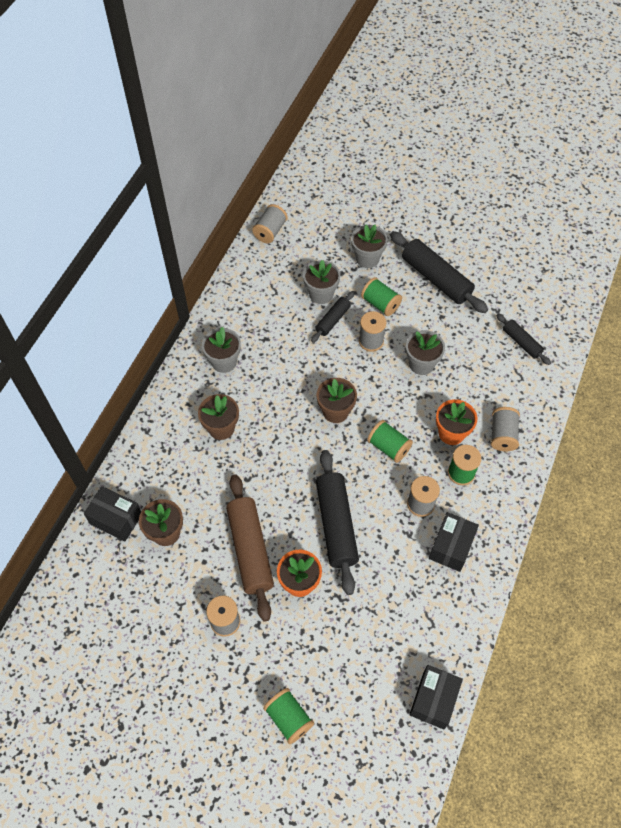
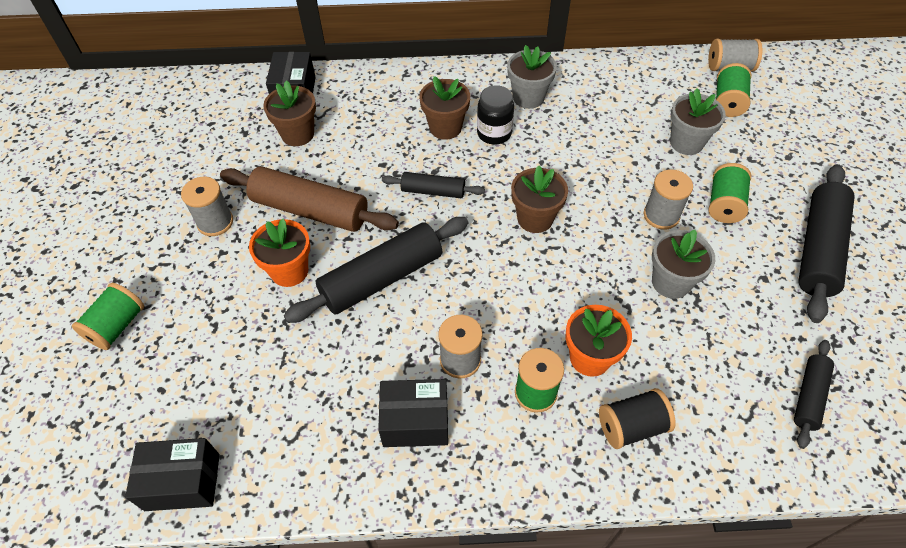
camera: 65 degrees right, 5 degrees down
brown rolling pin [226,474,274,622] -> brown rolling pin turned 60 degrees clockwise [220,166,399,232]
black rolling pin [311,291,355,342] -> black rolling pin moved to [382,172,485,198]
grey flower pot [351,225,388,268] -> none
green spool [367,420,413,463] -> green spool moved to [716,63,751,117]
grey spool [491,407,520,451] -> black spool [599,388,676,449]
none -> black jar [477,85,514,145]

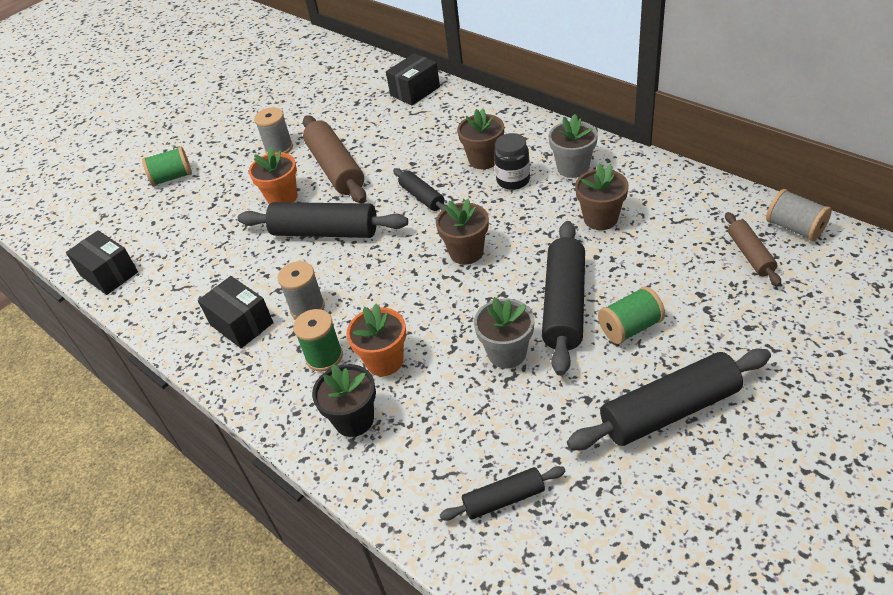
camera: 50 degrees right, 10 degrees down
brown flower pot [263,80,316,146] -> brown flower pot moved to [575,163,629,230]
black spool [599,388,676,449] -> black flower pot [312,364,376,437]
grey spool [644,170,693,230] -> black rolling pin [542,221,585,376]
grey flower pot [670,88,726,155] -> none
green spool [716,63,751,117] -> brown rolling pin [725,212,781,286]

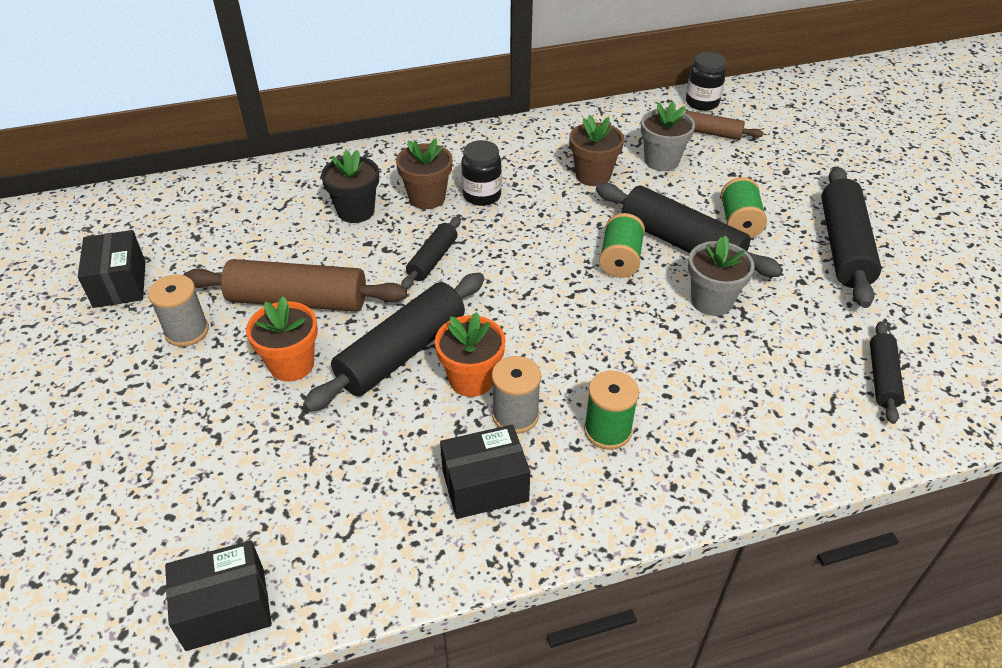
camera: 65 degrees left, 0 degrees up
green spool [142,146,192,186] -> green spool moved to [599,213,645,278]
black flower pot [312,364,376,437] -> black flower pot moved to [321,150,379,223]
orange flower pot [346,304,406,376] -> orange flower pot moved to [435,312,506,397]
black box [386,53,440,106] -> black box moved to [78,230,146,308]
black rolling pin [393,168,447,211] -> black rolling pin turned 60 degrees counterclockwise [401,216,461,289]
brown flower pot [436,199,489,264] -> none
grey flower pot [549,114,598,178] -> grey flower pot moved to [641,101,695,171]
grey spool [766,189,832,241] -> black jar [686,52,726,111]

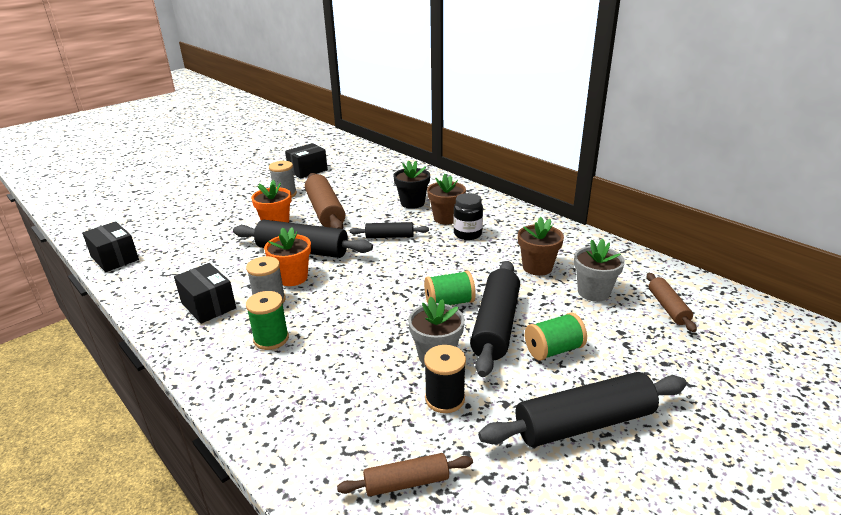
camera: 65 degrees right, 15 degrees down
black jar [686,52,726,111] -> none
black rolling pin [870,321,905,424] -> brown rolling pin [337,453,473,497]
none -> black spool [424,345,466,413]

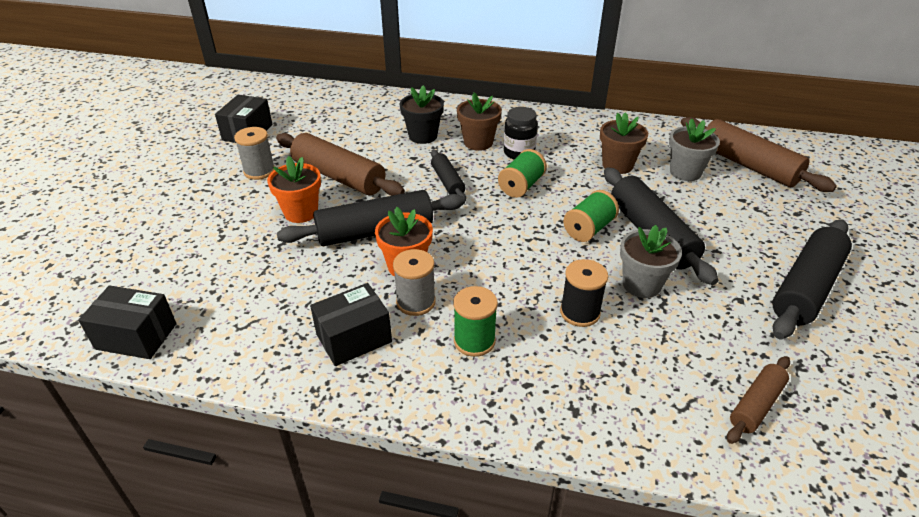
camera: 35 degrees left, 10 degrees up
black box [174,263,236,324] -> black box turned 45 degrees counterclockwise [310,283,392,366]
black rolling pin [350,222,429,238] -> black rolling pin turned 75 degrees counterclockwise [431,150,466,201]
black spool [424,345,466,413] -> black spool moved to [560,259,608,327]
green spool [525,313,587,361] -> green spool moved to [498,149,547,198]
brown rolling pin [647,273,697,332] -> brown rolling pin [681,117,837,192], size x1.83

